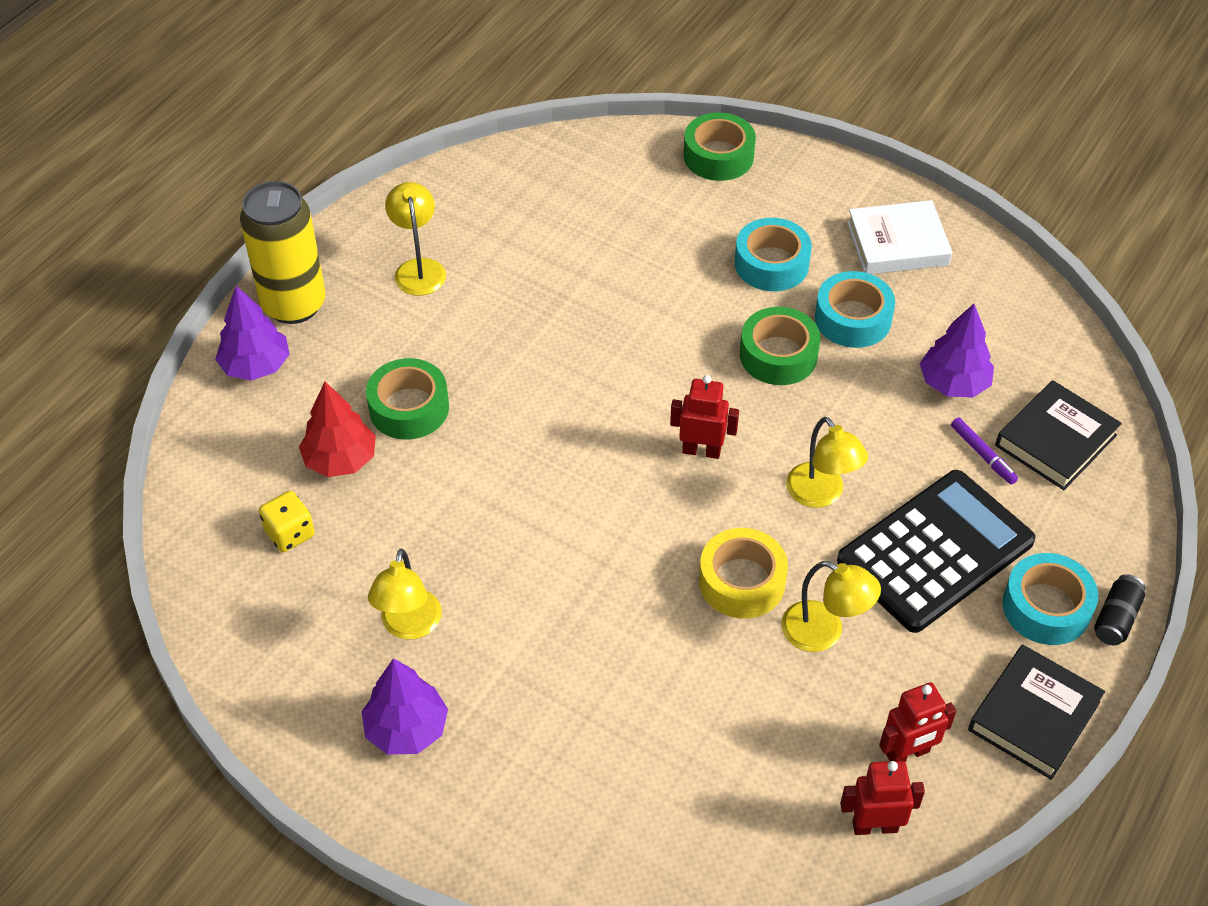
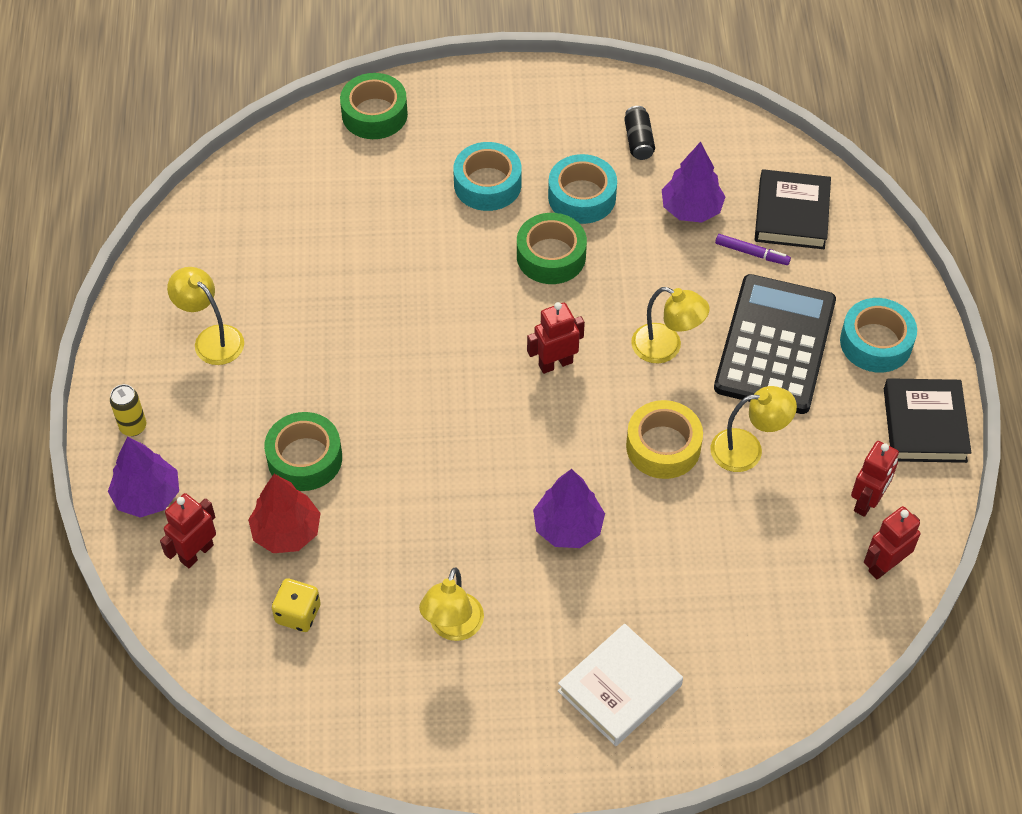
camera: 35 degrees left, 5 degrees up
yellow can [240,181,325,324] -> yellow can [110,384,146,436], size x0.43
purple tree [362,658,448,755] -> purple tree moved to [533,469,605,548]
yellow lamp [368,549,442,639] -> yellow lamp turned 45 degrees clockwise [419,568,484,641]
white book [847,200,952,274] -> white book moved to [558,623,683,746]
black can [1094,574,1145,645] -> black can moved to [624,106,655,160]
none -> red robot [160,493,216,568]

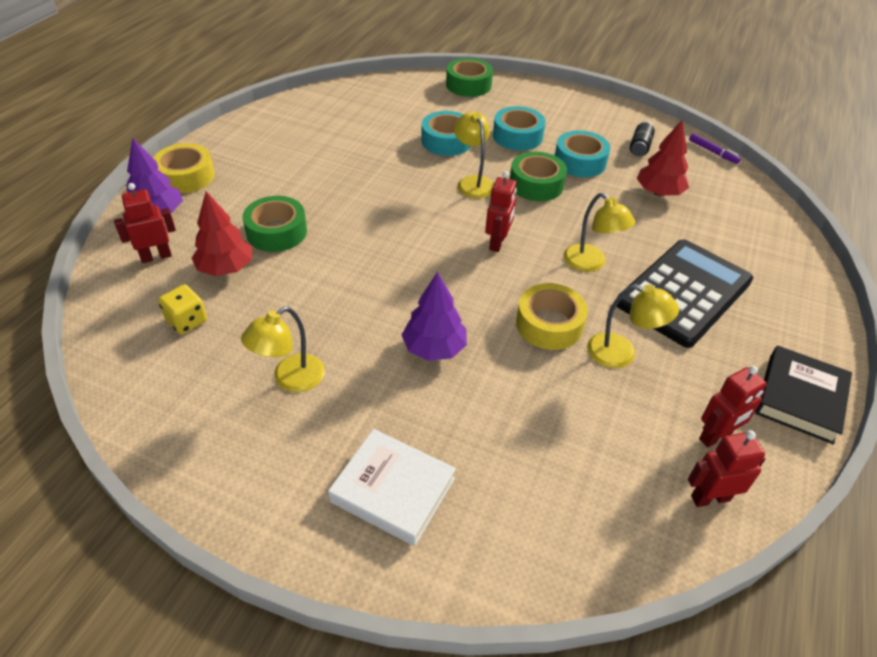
camera: 25 degrees right, 10 degrees down
yellow can [110,384,146,436] -> yellow tape [153,143,215,193]
yellow lamp [167,267,244,365] -> yellow lamp moved to [454,111,494,199]
red robot [527,302,585,374] -> red robot turned 105 degrees clockwise [485,171,517,252]
white book [558,623,683,746] -> white book turned 45 degrees clockwise [328,429,456,546]
purple tree [662,142,725,223] -> red tree [636,120,689,196]
purple marker [715,234,791,265] -> purple marker moved to [689,133,741,164]
black book [754,169,831,249] -> none
turquoise tape [840,298,917,372] -> turquoise tape moved to [421,111,471,156]

